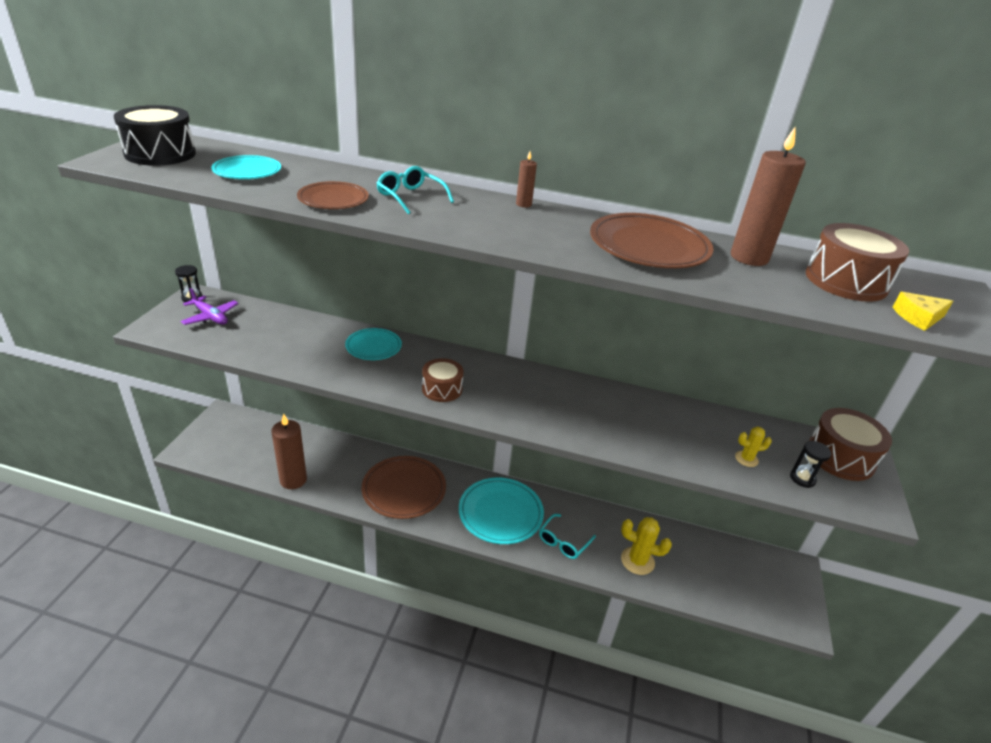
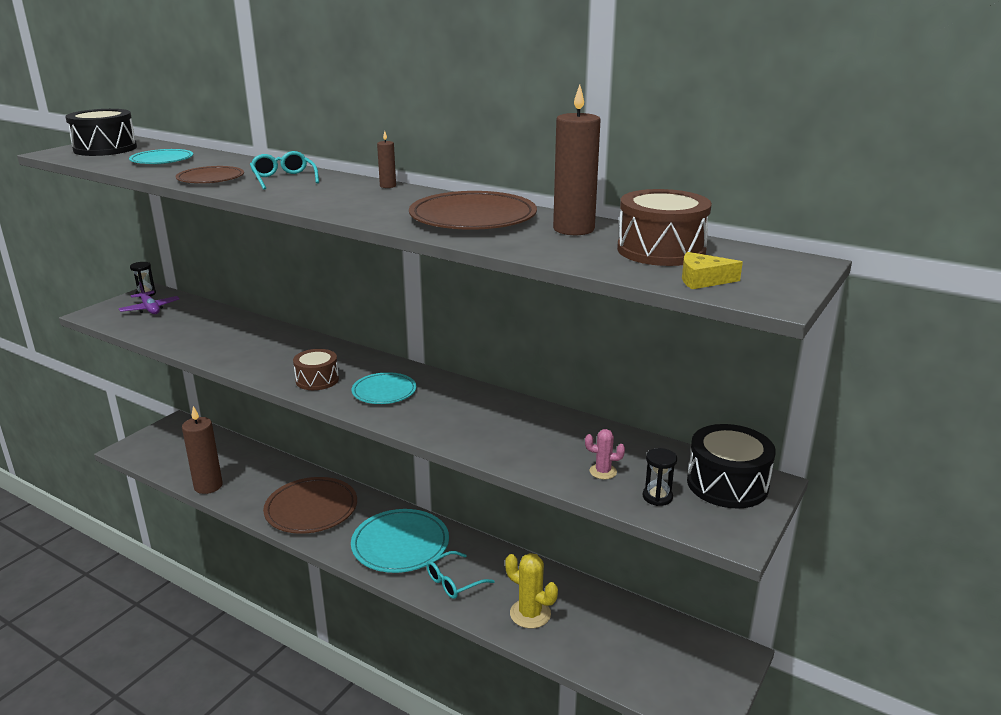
camera: 20 degrees right, 10 degrees down
turquoise plate [345,328,402,360] -> turquoise plate moved to [352,372,416,404]
yellow cactus [735,426,772,467] -> pink cactus [585,429,625,479]
brown drum [809,408,892,481] -> black drum [687,424,776,509]

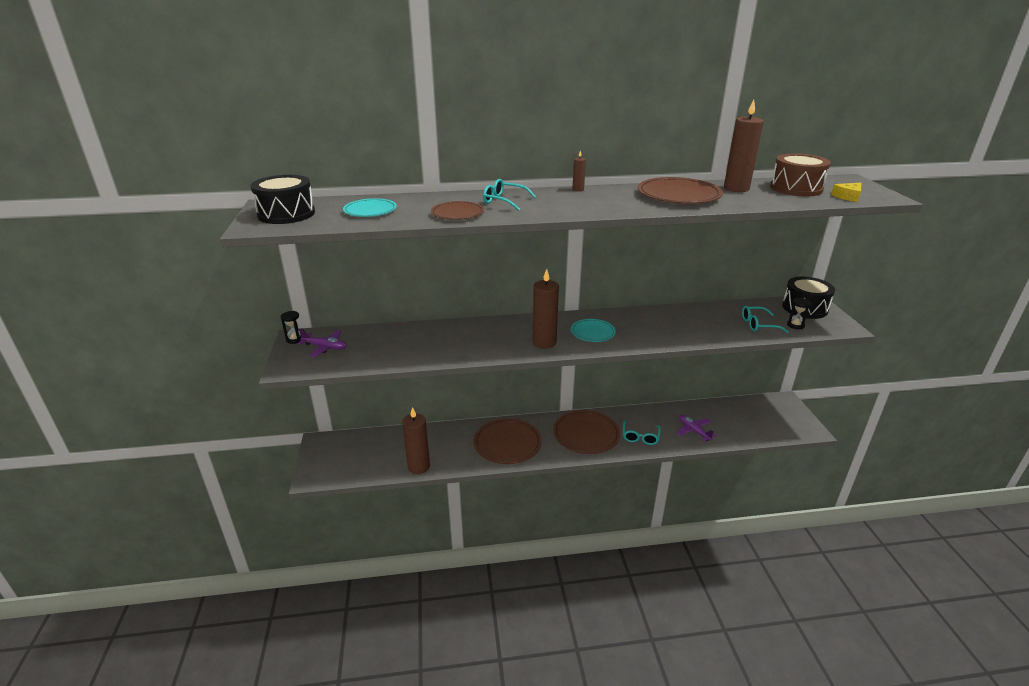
camera: 40 degrees left, 5 degrees up
brown drum [293,349,339,390] -> brown candle [533,269,559,349]
turquoise plate [351,509,449,573] -> brown plate [553,410,620,454]
yellow cactus [505,553,558,629] -> purple plane [677,415,717,441]
pink cactus [585,429,625,479] -> turquoise glasses [742,306,789,333]

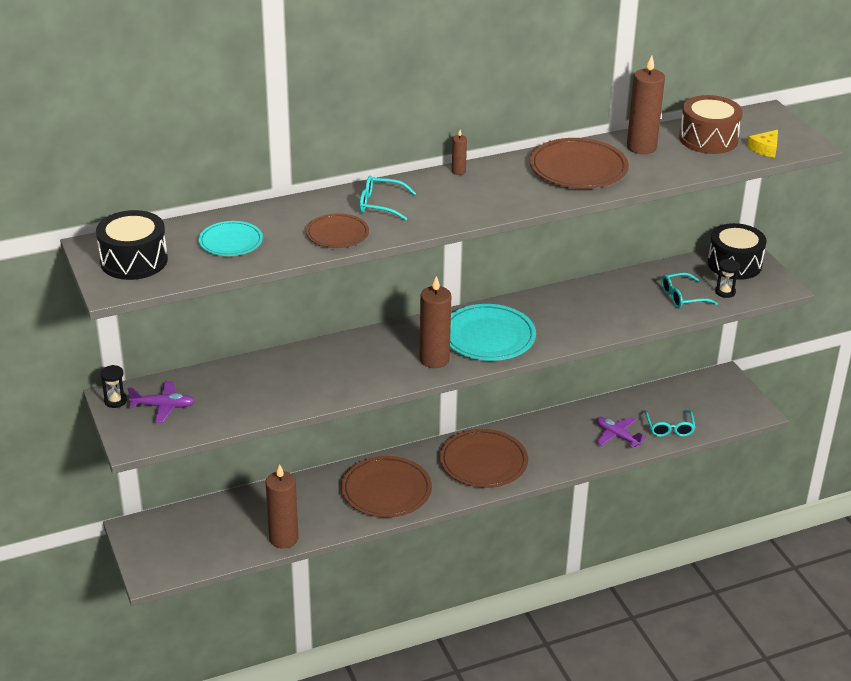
camera: 15 degrees left, 5 degrees up
turquoise plate [571,319,616,342] -> turquoise plate [450,304,536,361], size x1.68
turquoise glasses [623,421,661,445] -> turquoise glasses moved to [645,410,695,437]

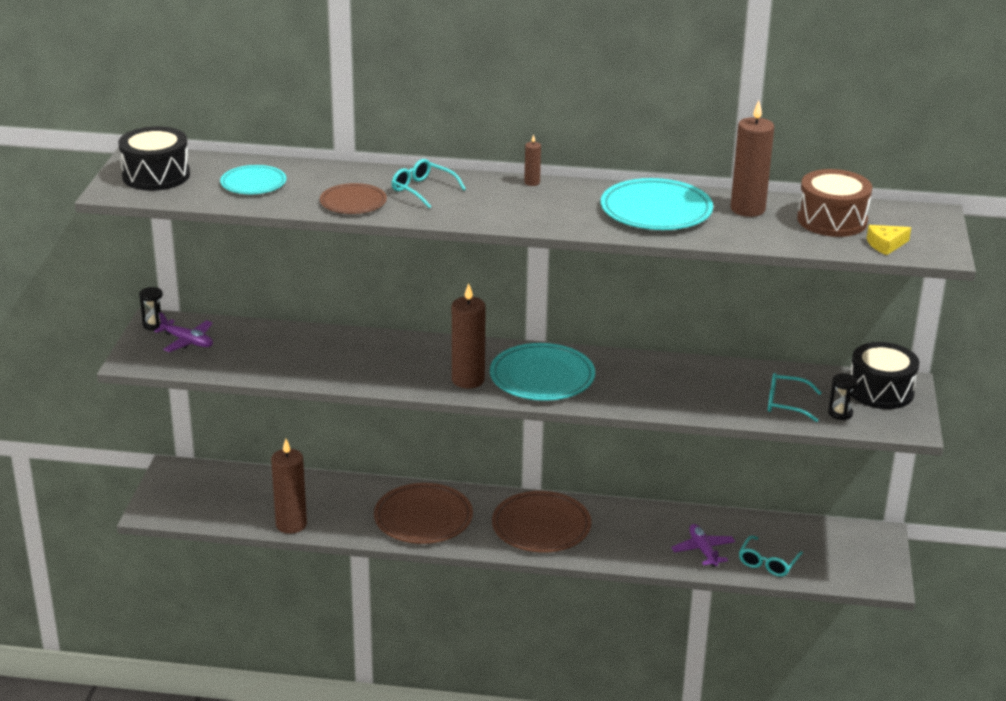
camera: 30 degrees right, 5 degrees down
brown plate [530,138,629,189] -> turquoise plate [601,178,713,230]

